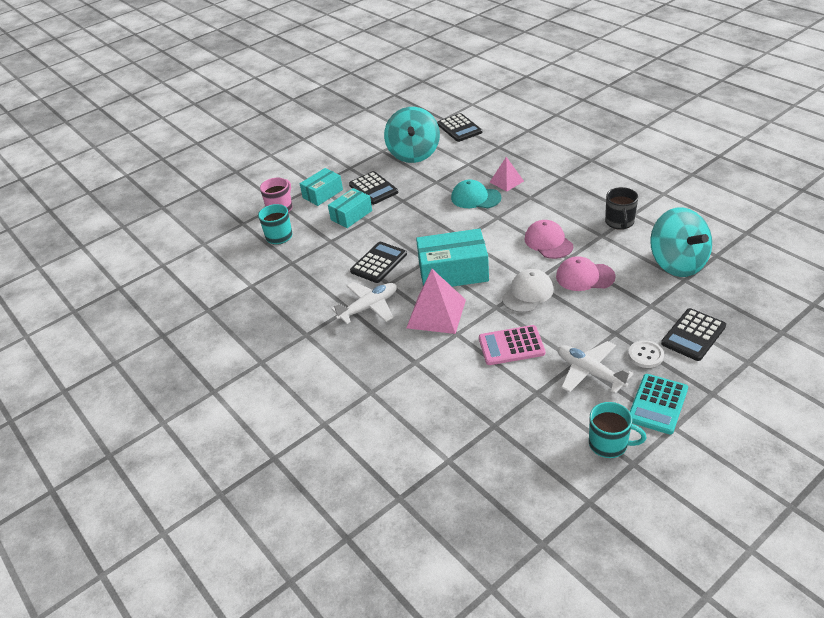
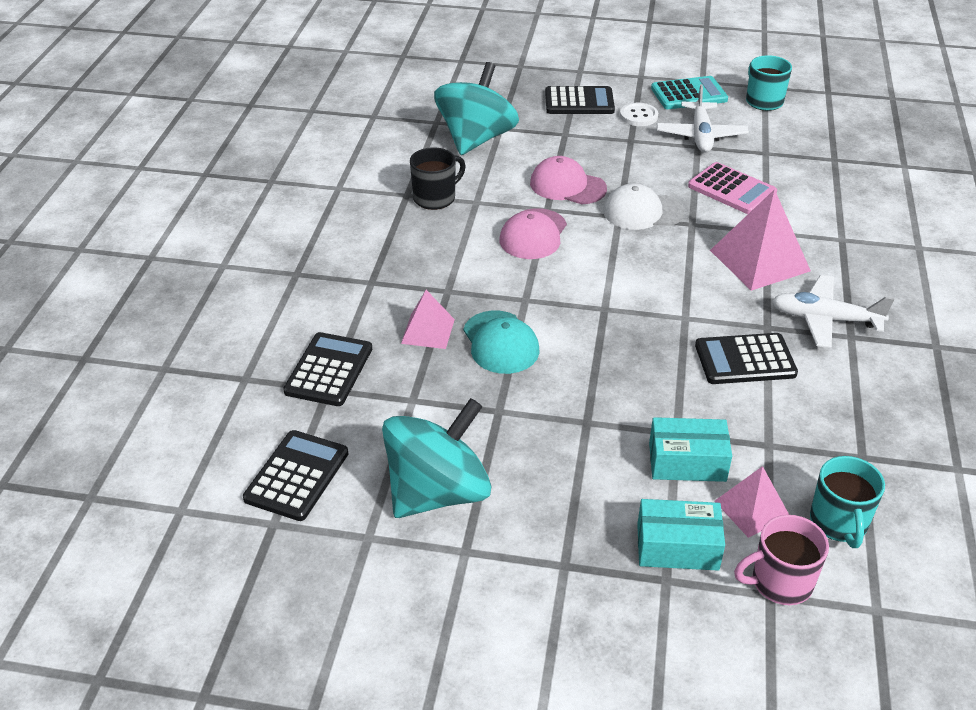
camera: 135 degrees left, 0 degrees up
black calculator [349,171,398,205] -> black calculator moved to [283,332,372,406]
turquoise box [416,229,489,287] -> none
pink cap [556,256,616,291] -> pink cap turned 150 degrees clockwise [530,156,607,204]
none -> pink pyramid [715,466,789,538]

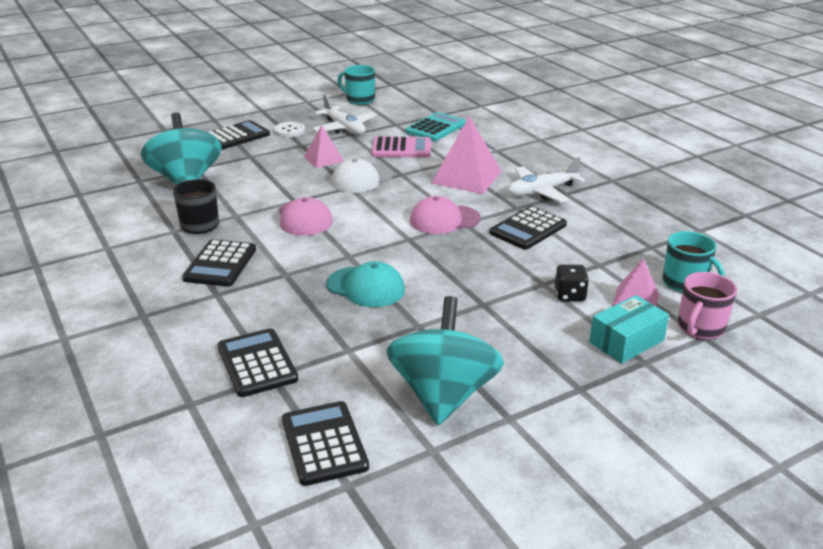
camera: 40 degrees left, 10 degrees down
pink pyramid [401,290,455,349] -> pink pyramid moved to [304,125,344,168]
pink cap [530,156,607,204] -> pink cap moved to [410,196,481,234]
turquoise box [649,417,732,482] -> black dice [555,265,589,301]
turquoise calculator [651,76,728,109] -> turquoise calculator moved to [406,112,466,141]
none -> black calculator [182,239,256,287]

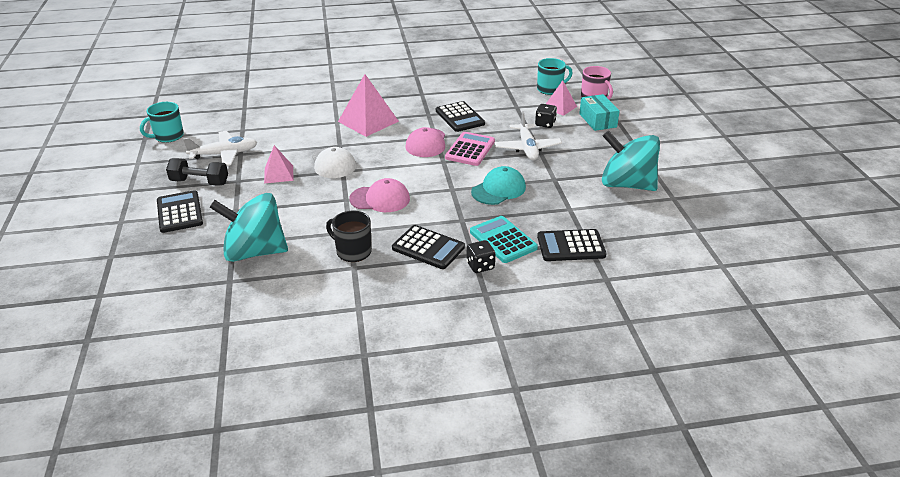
camera: 70 degrees left, 5 degrees up
white button [274,122,305,137] -> black dumbbell [166,158,228,186]
black calculator [282,401,369,486] -> none
pink calculator [372,136,431,158] -> pink calculator moved to [445,132,495,166]
turquoise calculator [406,112,466,141] -> turquoise calculator moved to [470,216,538,263]
white plane [508,157,585,203] -> white plane moved to [494,111,562,160]
none -> black dice [466,240,496,273]

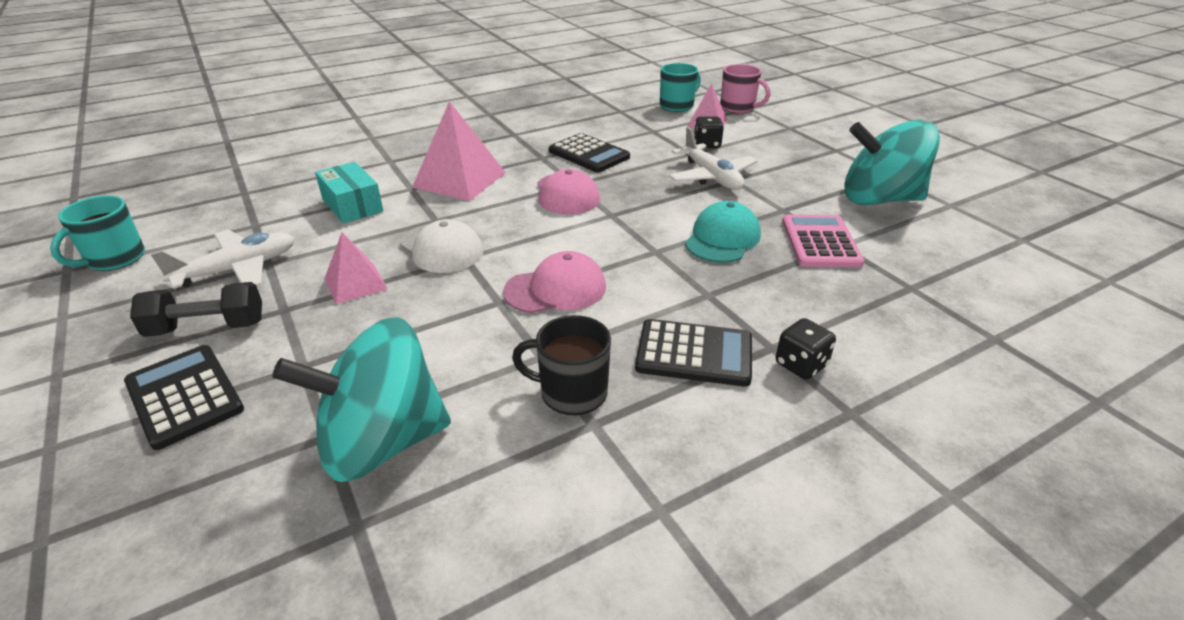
camera: 20 degrees left, 0 degrees up
pink calculator [445,132,495,166] -> pink calculator moved to [782,214,864,268]
turquoise calculator [470,216,538,263] -> none
black calculator [537,229,607,261] -> none
turquoise box [579,94,620,131] -> turquoise box moved to [315,162,383,224]

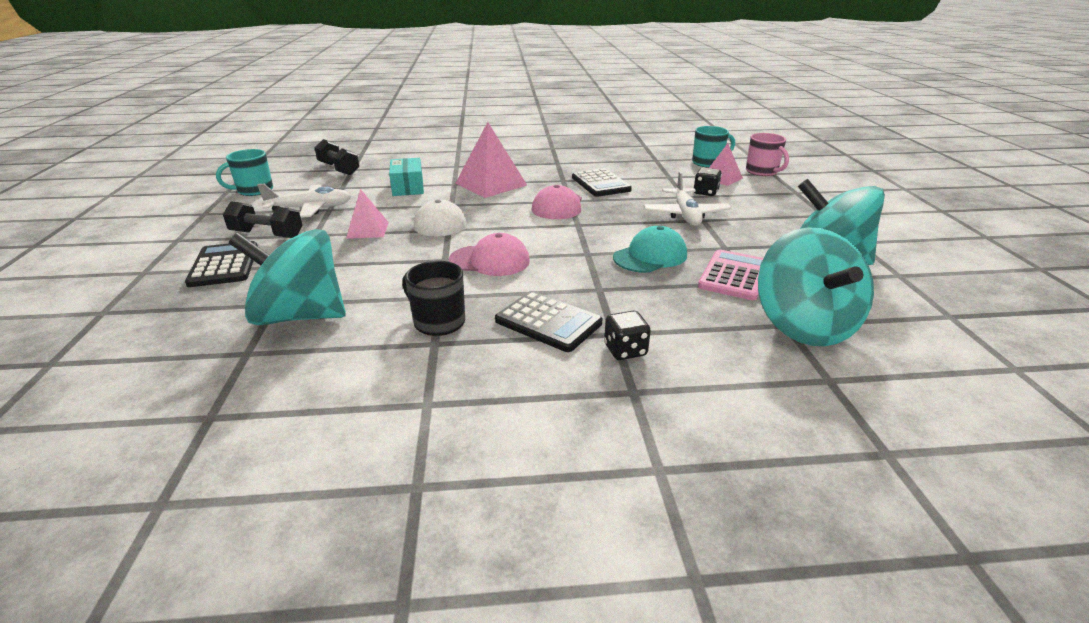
camera: 25 degrees right, 5 degrees down
none -> black dumbbell [314,139,360,175]
none -> turquoise spinning top [758,227,874,346]

